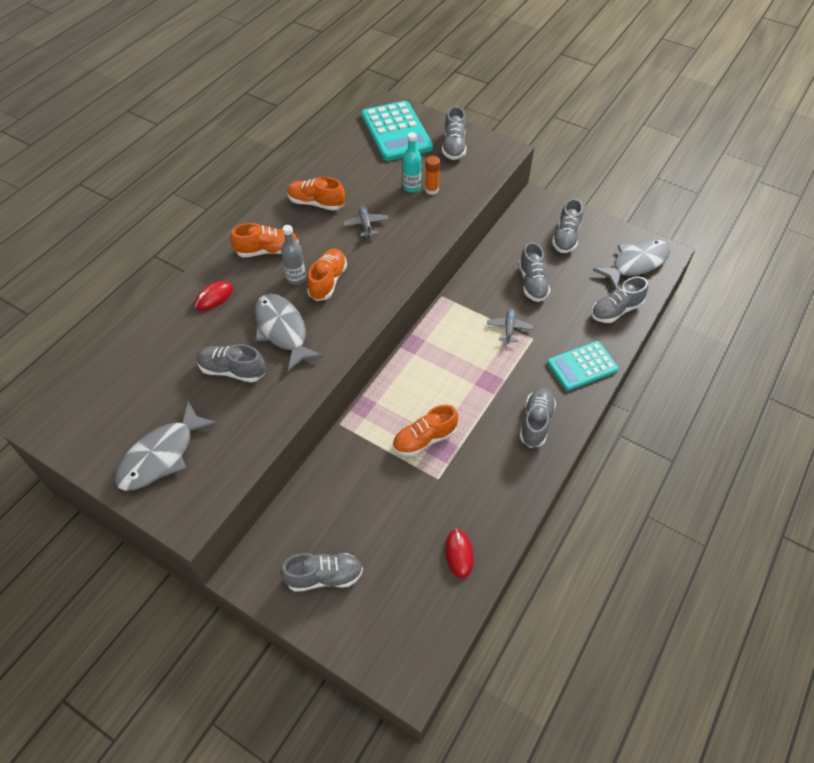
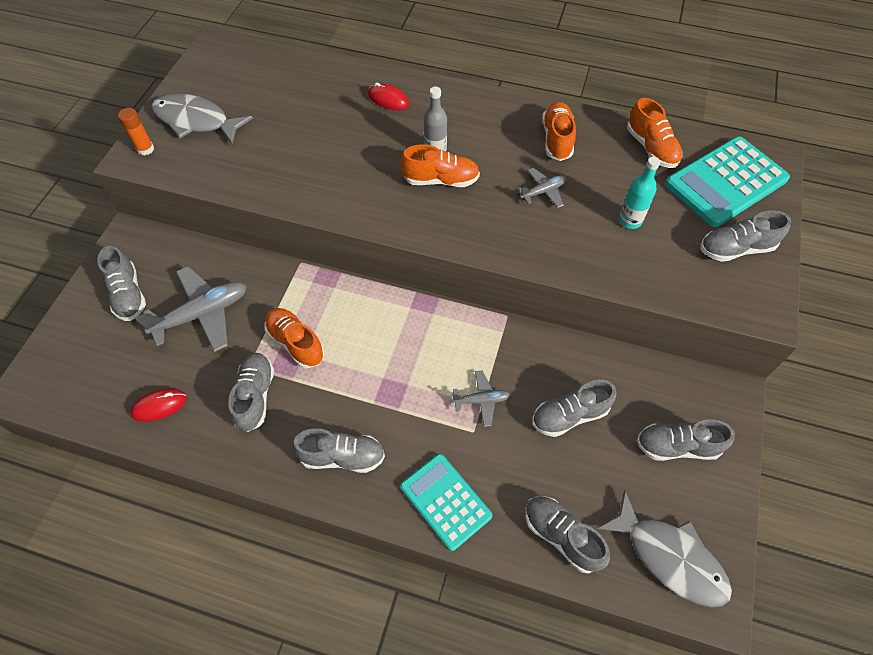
camera: 75 degrees right, 5 degrees up
grey shoe [196,344,266,383] -> grey shoe moved to [228,353,274,432]
orange shoe [230,223,299,258] -> orange shoe moved to [627,98,683,168]
grey fish [255,293,324,372] -> none
orange glue stick [425,156,440,195] -> orange glue stick moved to [118,108,154,155]
none -> grey plane [135,266,247,352]

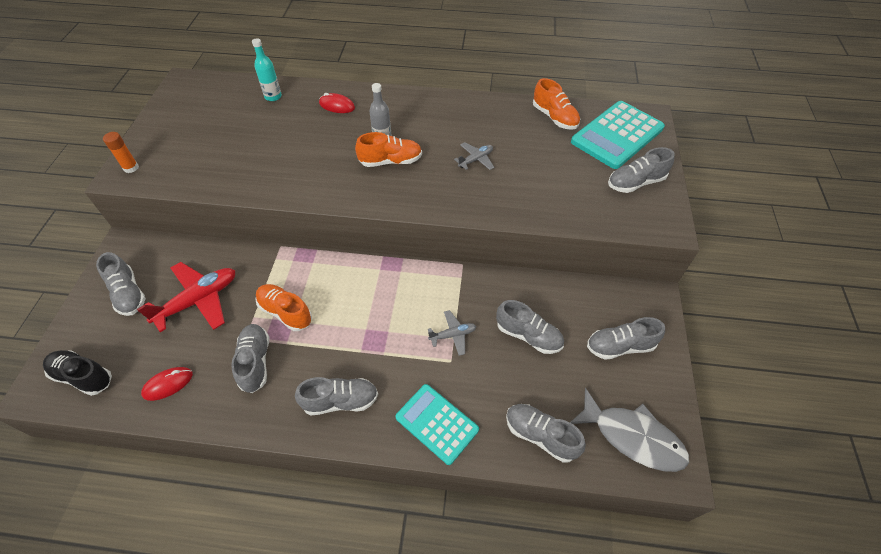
camera: 10 degrees left, 5 degrees down
grey plane [135,266,247,352] -> red plane [137,262,235,332]
grey fish [151,93,253,144] -> none
grey shoe [532,379,617,437] -> grey shoe turned 120 degrees counterclockwise [496,300,564,354]
orange shoe [542,102,576,161] -> none
turquoise bottle [619,157,660,229] -> turquoise bottle moved to [252,38,282,101]
none -> black shoe [43,350,112,396]

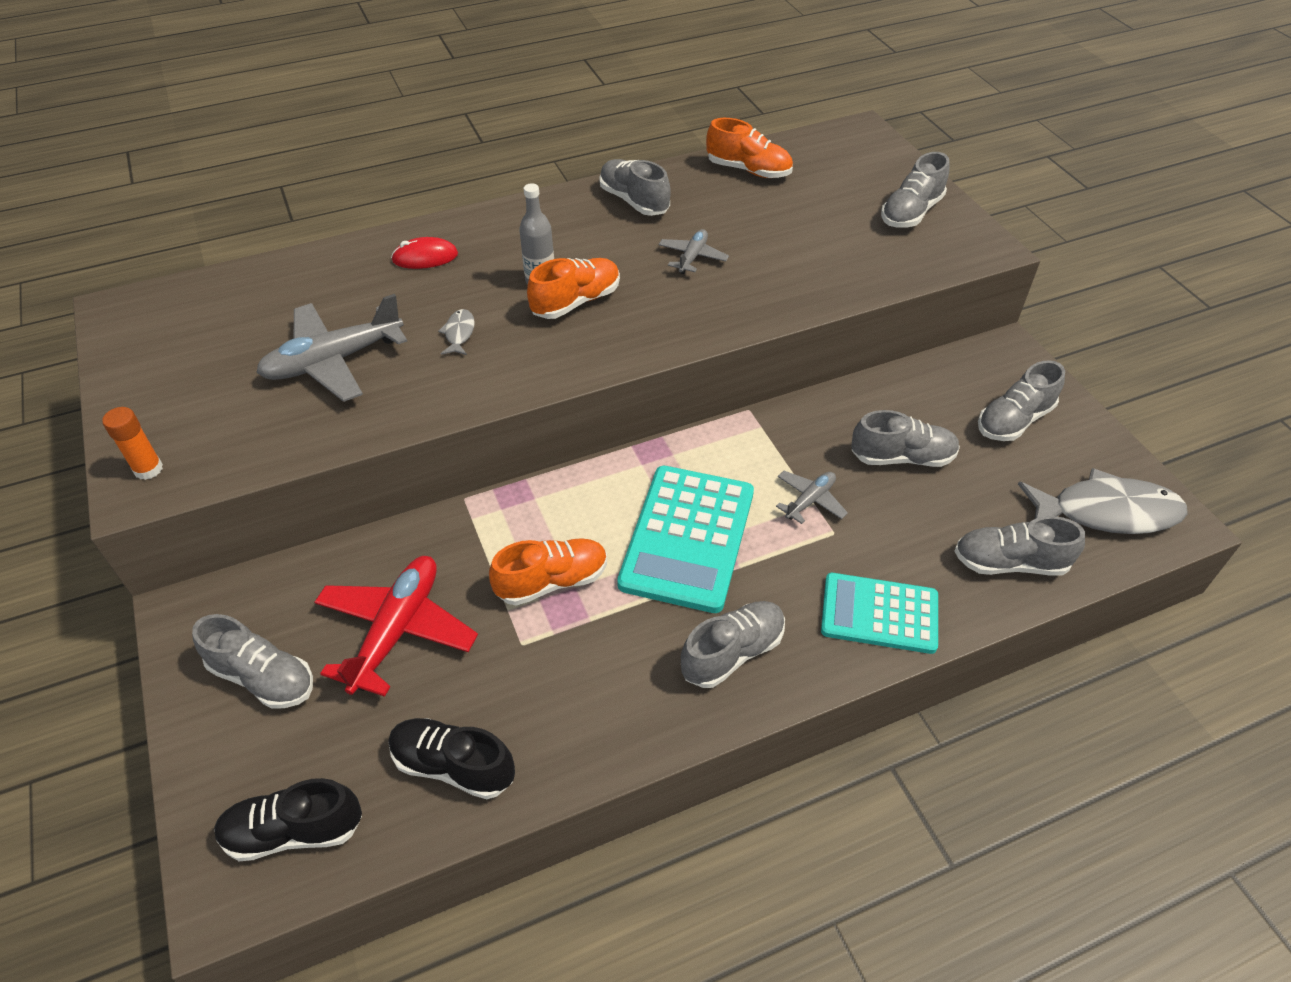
camera: 30 degrees left, 5 degrees down
red mouse [141,367,193,401] -> black shoe [389,718,515,799]
grey shoe [231,324,269,393] -> grey shoe moved to [599,159,671,216]
turquoise bottle [252,38,282,101] -> none
orange shoe [255,284,312,331] -> orange shoe turned 150 degrees clockwise [489,538,607,606]
turquoise calculator [571,101,665,169] -> turquoise calculator moved to [617,466,754,613]
none -> grey plane [256,294,407,402]
none -> grey fish [438,309,475,355]

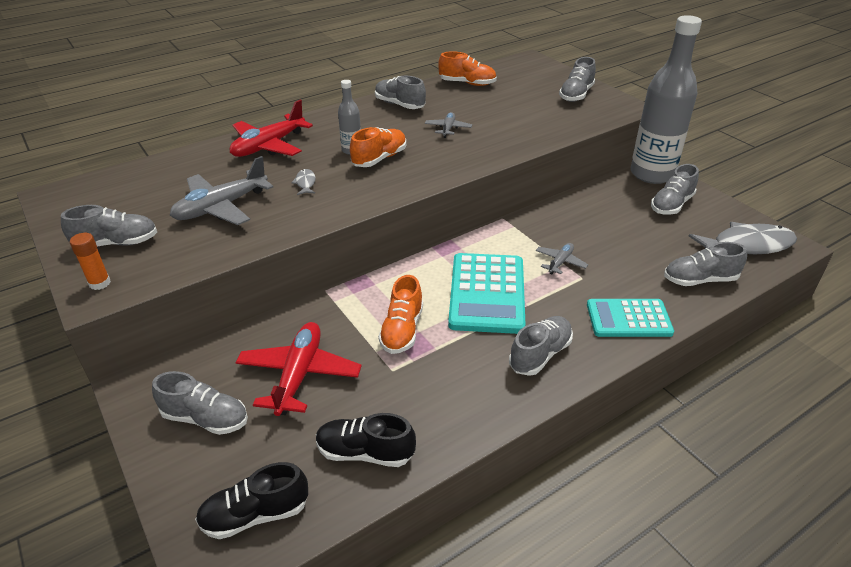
camera: 10 degrees left, 10 degrees down
red mouse [391,237,458,269] -> red plane [230,100,313,157]
orange shoe [489,538,607,606] -> orange shoe turned 135 degrees clockwise [378,275,423,354]
grey shoe [851,410,960,467] -> grey shoe moved to [61,205,157,246]
none -> grey bottle [631,15,702,184]

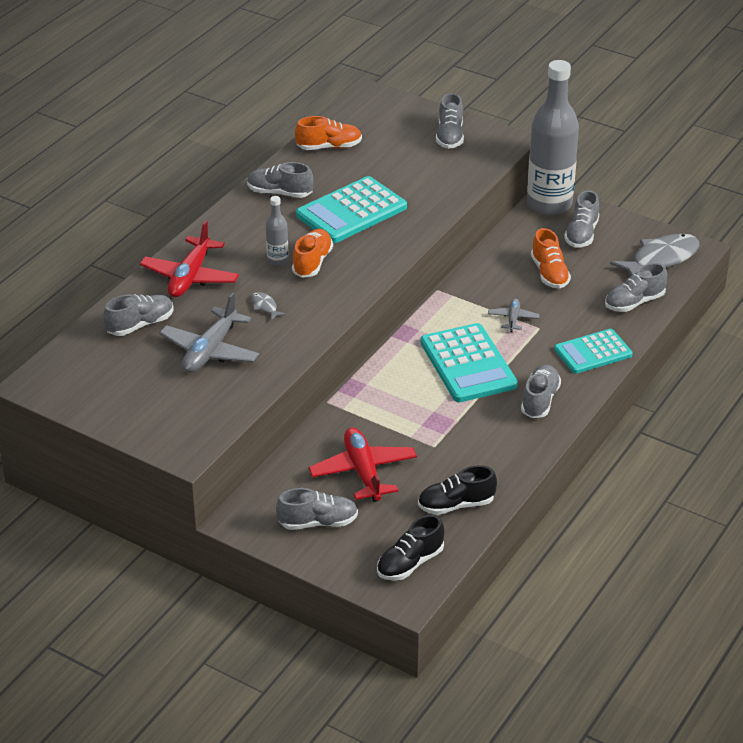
camera: 25 degrees left, 0 degrees up
grey shoe [61,205,157,246] -> grey shoe moved to [103,294,174,336]
orange glue stick [70,233,111,290] -> none
orange shoe [378,275,423,354] -> orange shoe moved to [531,228,571,289]
grey plane [425,112,472,138] -> turquoise calculator [296,176,407,243]

